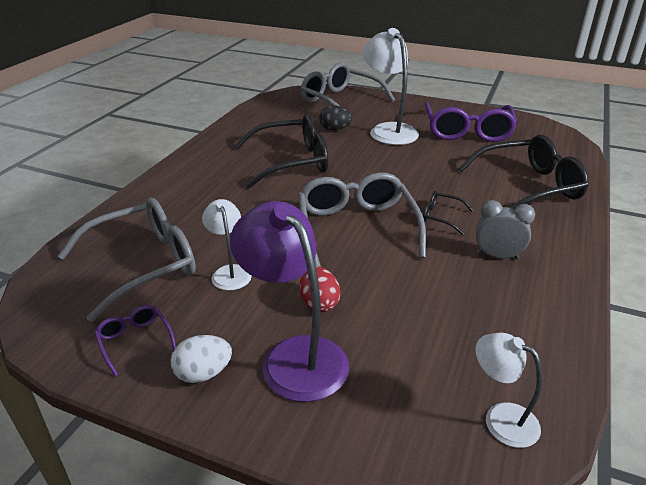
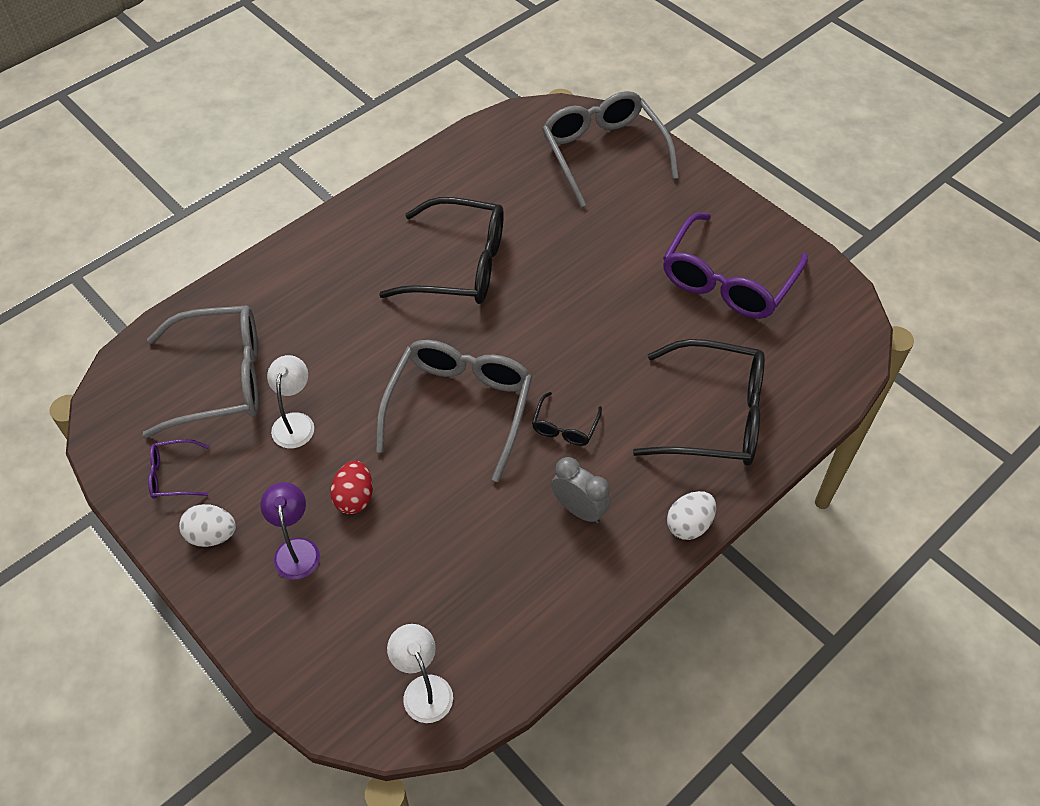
camera: 25 degrees right, 20 degrees up
purple glasses [94,305,176,376] -> purple glasses turned 90 degrees counterclockwise [148,439,209,499]
purple lamp [230,201,349,402] -> purple lamp [260,482,320,580], size x0.56
black egg [319,105,352,130] -> none
white lamp [362,28,419,145] -> none
black glasses [423,191,474,235] -> black glasses turned 120 degrees counterclockwise [532,392,602,446]
none -> white egg [667,491,716,540]

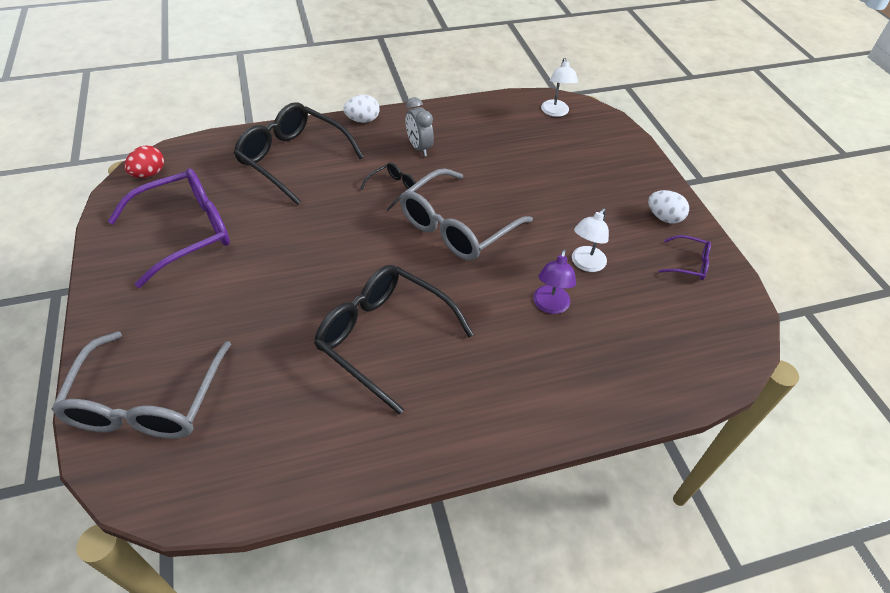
camera: 155 degrees left, 5 degrees down
grey glasses [143,305,259,438] -> none
purple lamp [260,482,320,580] -> purple lamp moved to [533,249,576,314]
red egg [330,461,373,514] -> red egg moved to [124,146,164,178]

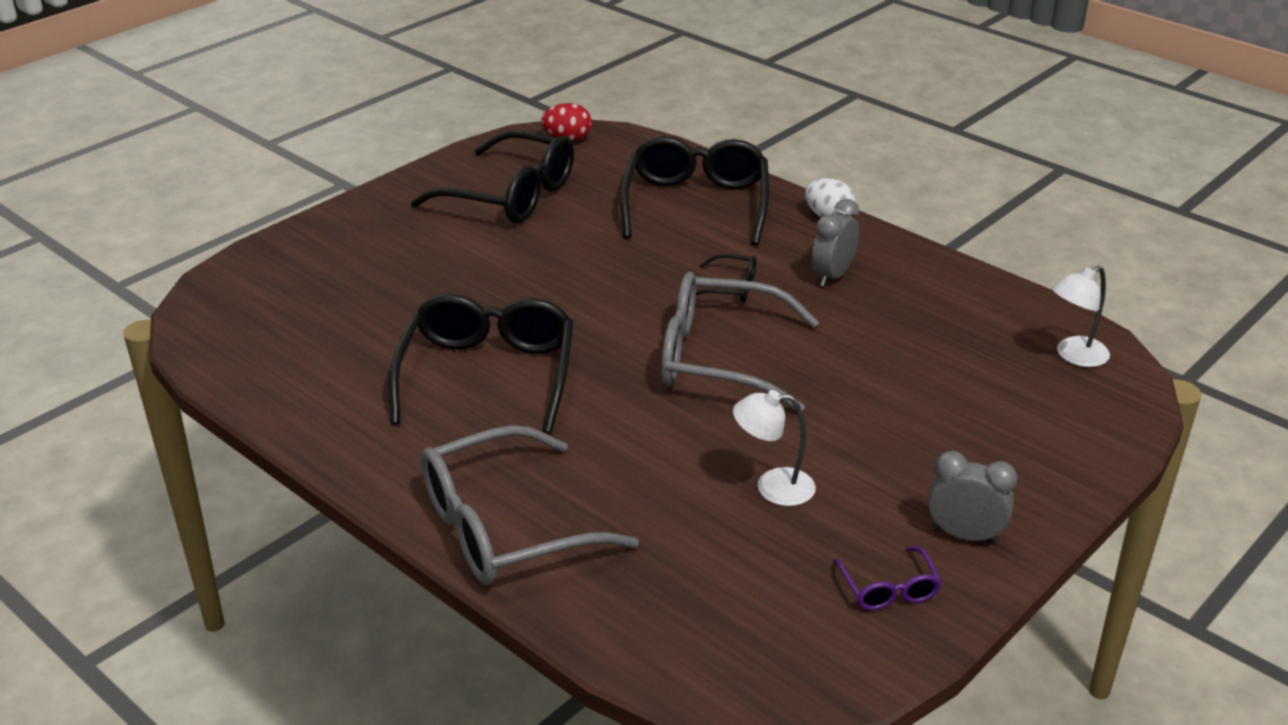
camera: 60 degrees right, 15 degrees down
grey glasses [51,332,231,439] -> grey glasses moved to [421,425,639,585]
purple glasses [108,168,230,288] -> black glasses [411,130,574,223]
purple lamp [533,249,576,314] -> none
white egg [648,190,689,224] -> grey clock [928,451,1017,544]

